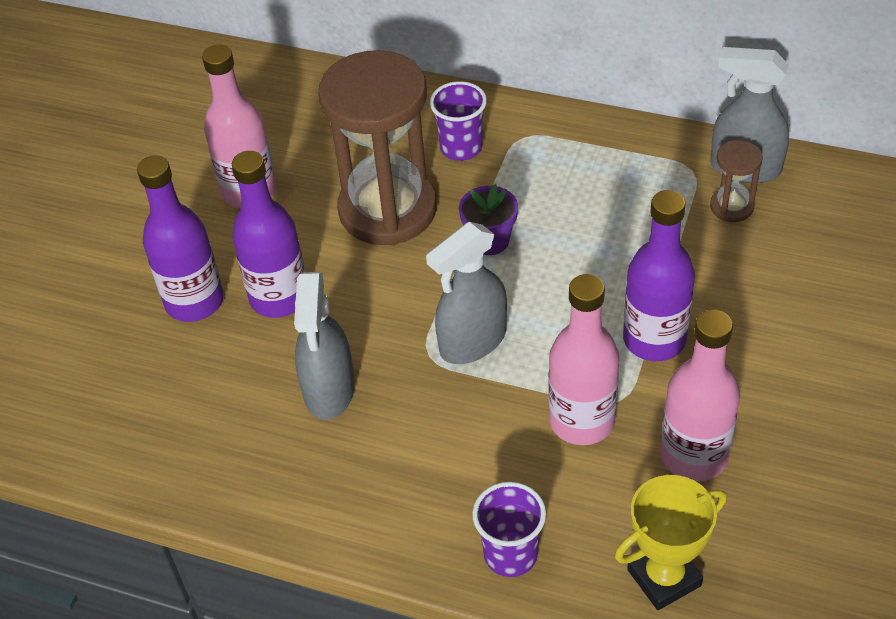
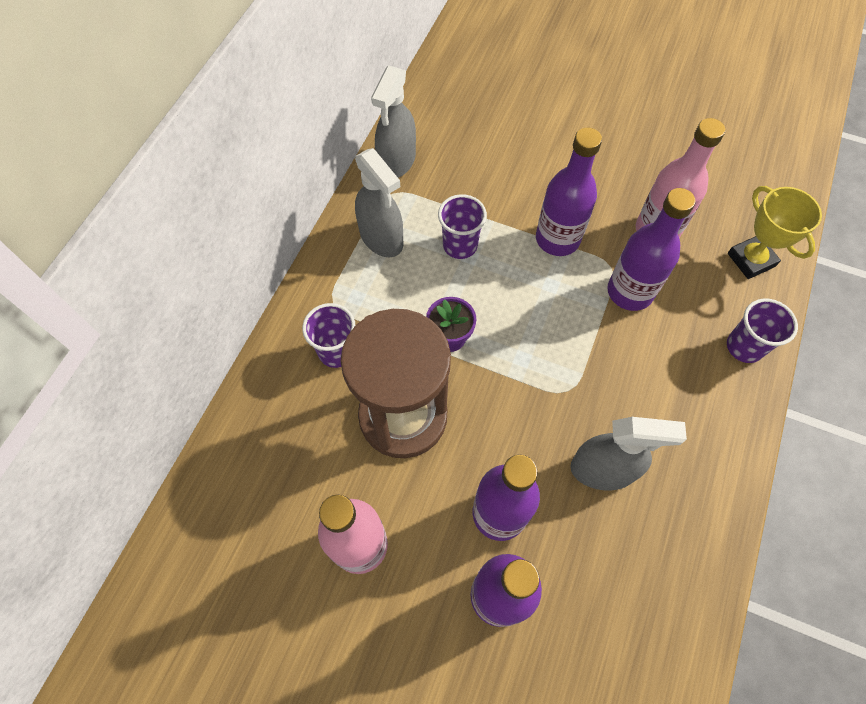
camera: 90 degrees left, 15 degrees up
grey spray bottle [426,222,507,364] -> grey spray bottle moved to [355,148,403,257]
pink bottle [548,274,619,445] -> purple bottle [607,188,696,311]
brown hourglass [710,140,763,222] -> none
none -> purple cup [438,194,487,259]

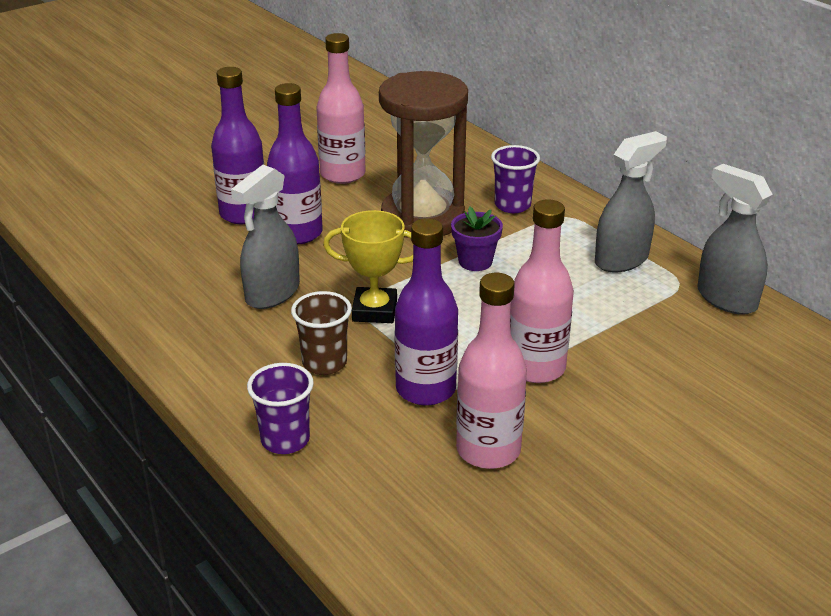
camera: 120 degrees right, 30 degrees down
grey spray bottle [355,148,403,257] -> grey spray bottle turned 150 degrees clockwise [595,131,667,273]
purple cup [438,194,487,259] -> none
purple bottle [536,128,602,256] -> pink bottle [510,199,574,383]
yellow trophy [728,186,822,279] -> yellow trophy moved to [323,210,413,323]
none -> brown cup [291,291,352,375]

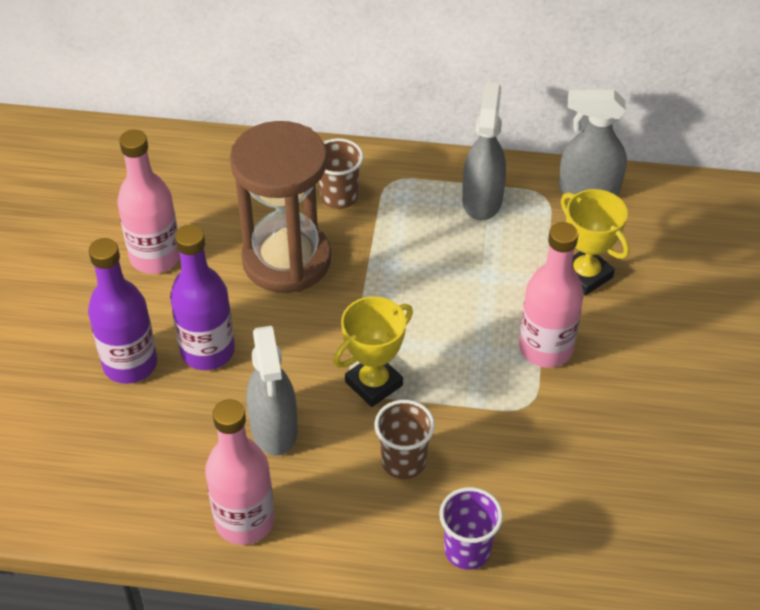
camera: 45 degrees left, 15 degrees up
purple bottle [394,218,458,406] -> none
purple flower pot [451,207,503,271] -> none
pink bottle [456,273,527,469] -> pink bottle moved to [205,399,275,545]
purple cup [491,145,540,213] -> brown cup [319,138,364,209]
none -> yellow trophy [561,189,630,296]

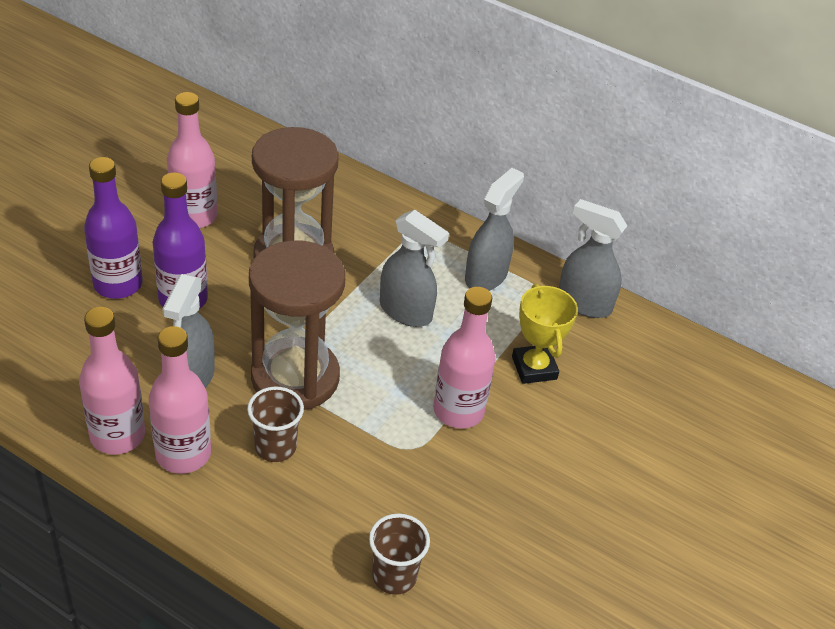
camera: 20 degrees right, 5 degrees down
brown cup [319,138,364,209] -> brown cup moved to [369,514,430,595]
yellow trophy [333,296,413,407] -> brown hourglass [249,240,345,410]
purple cup [439,487,503,570] -> none
none -> pink bottle [149,326,211,474]
none -> grey spray bottle [380,210,449,327]

